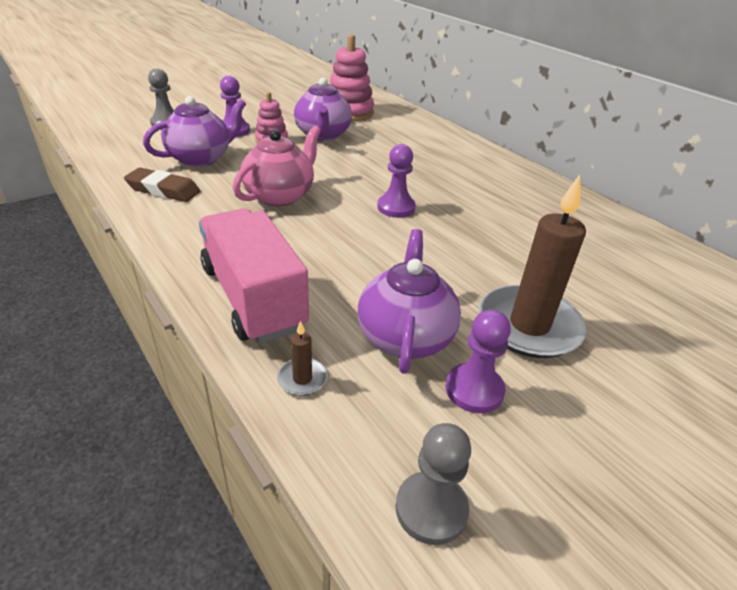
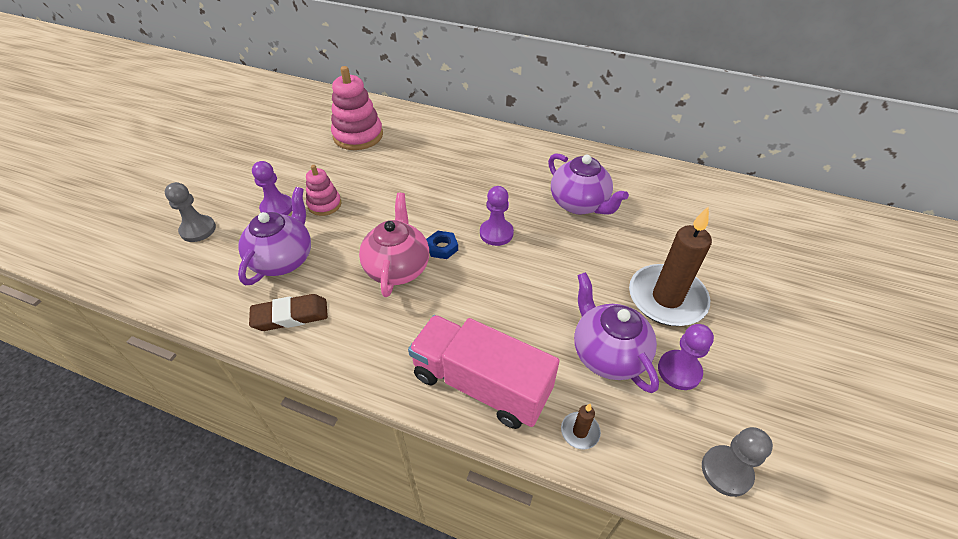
camera: 30 degrees left, 10 degrees up
purple teapot [294,78,352,141] -> purple teapot moved to [548,153,629,215]
none -> blue nut [426,231,458,259]

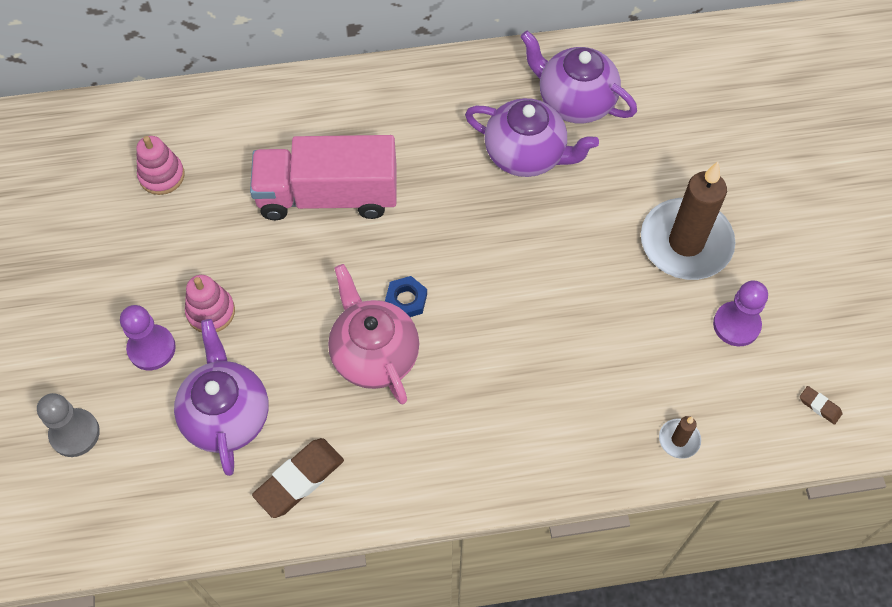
camera: 30 degrees left, 15 degrees up
pink stacking toy [331,66,383,150] -> pink stacking toy [136,136,185,195], size x0.58
pink truck [408,315,559,429] -> pink truck moved to [250,135,397,220]
purple pawn [480,186,514,246] -> none
purple teapot [574,272,659,393] -> purple teapot moved to [521,31,637,124]
grey pawn [702,427,773,497] -> brown eraser [800,386,843,425]

